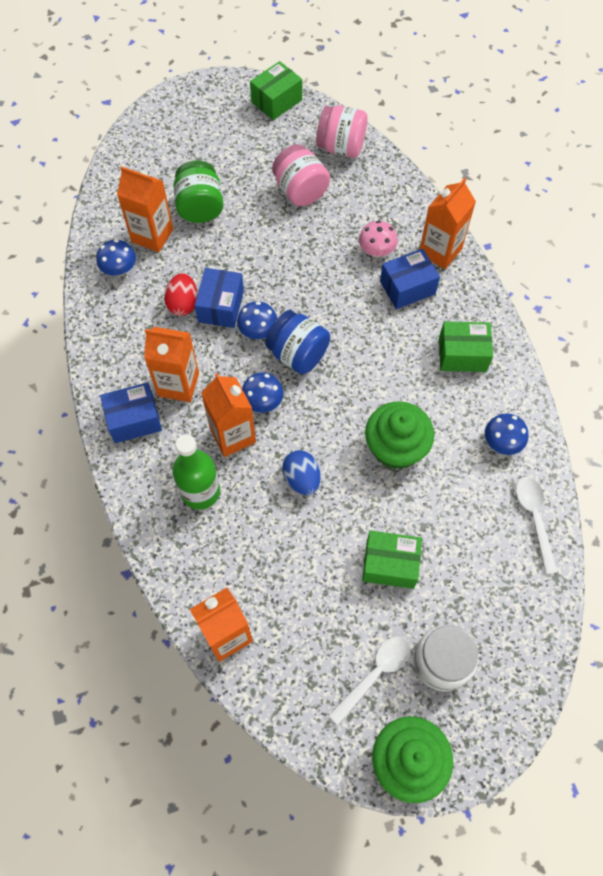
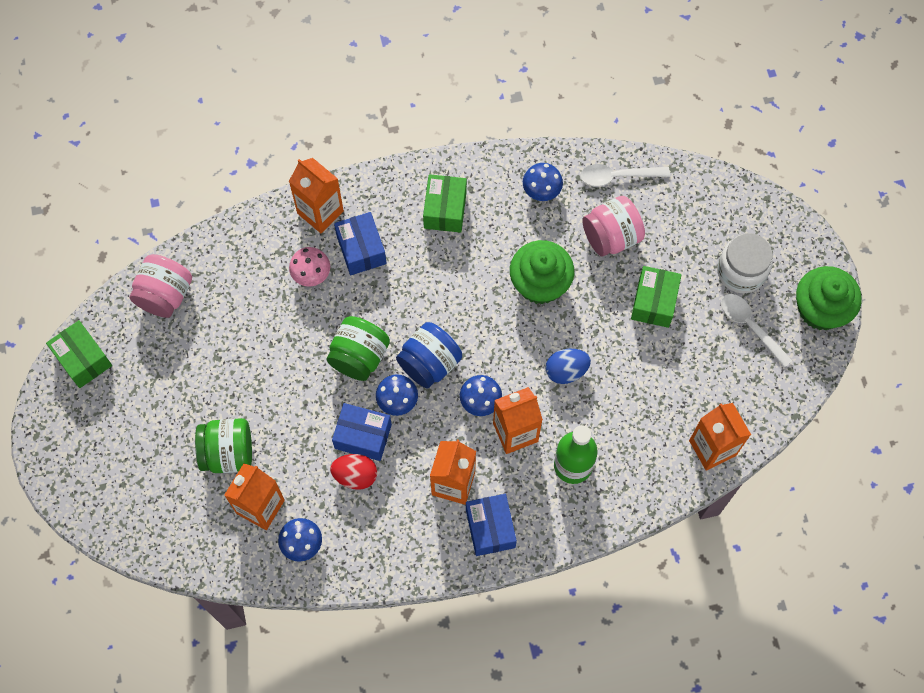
camera: 85 degrees left, 5 degrees up
pink jar [272,144,330,206] -> pink jar moved to [582,196,645,257]
none -> green jar [326,316,390,381]

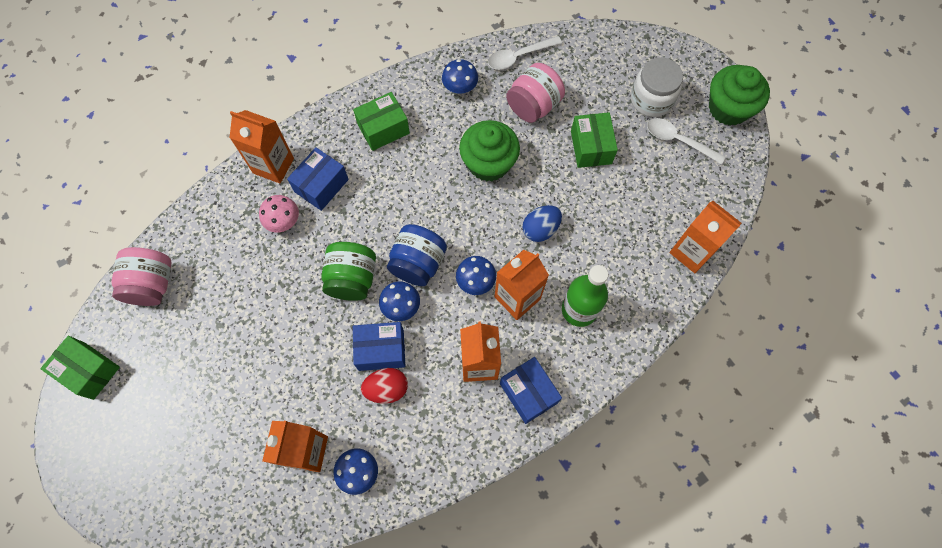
camera: 20 degrees left, 0 degrees up
green jar [195,418,252,473] -> none
blue box [334,212,387,275] -> blue box turned 75 degrees clockwise [287,147,349,211]
green box [423,174,467,233] -> green box turned 75 degrees clockwise [353,92,410,151]

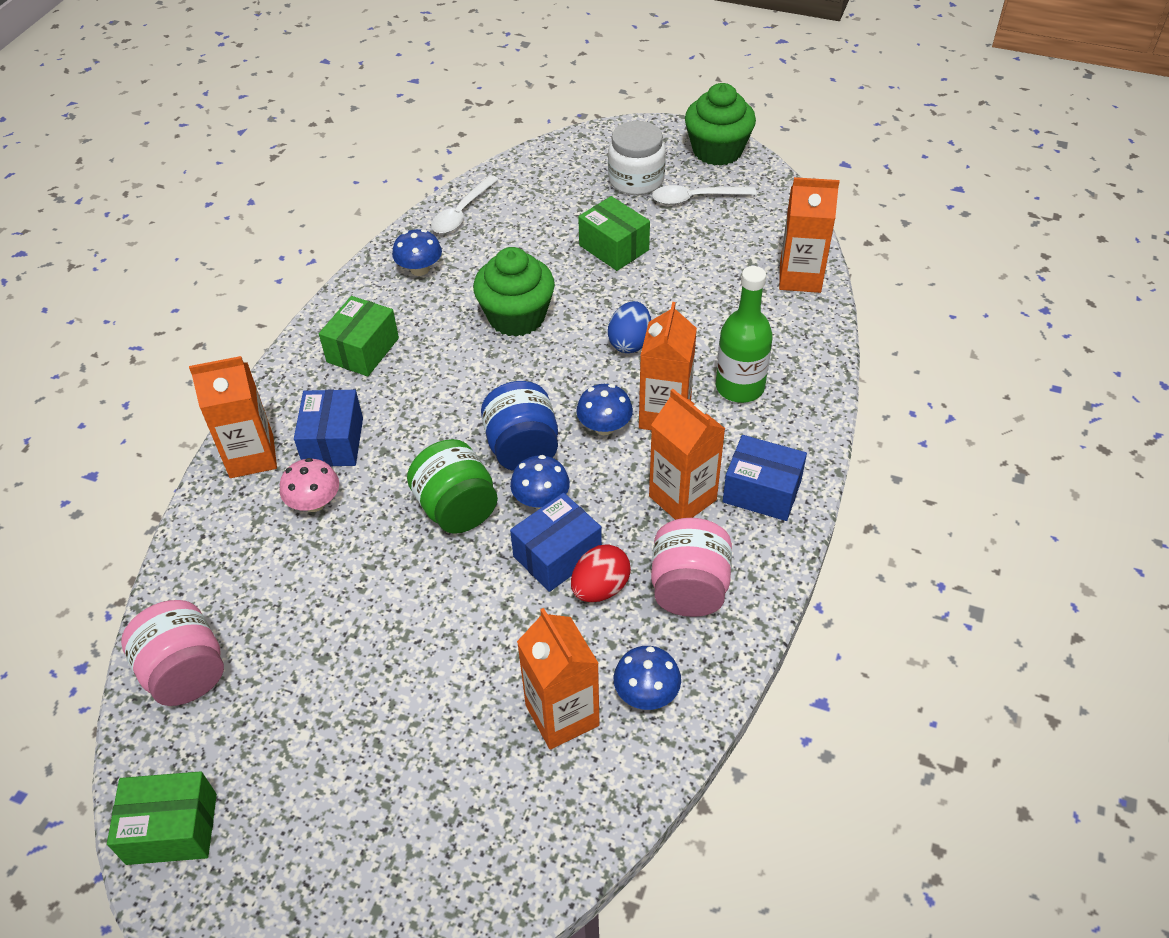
camera: 35 degrees left, 20 degrees down
pink jar [506,63,565,123] -> pink jar moved to [651,518,732,617]

